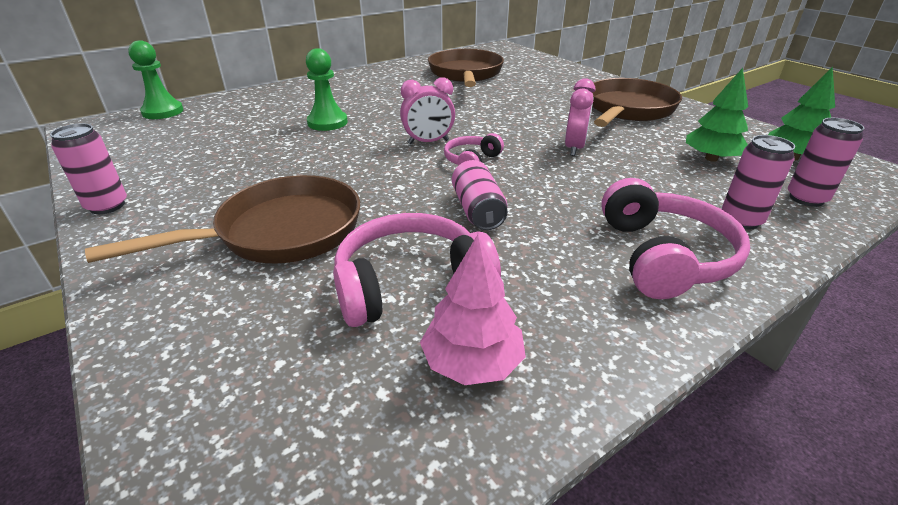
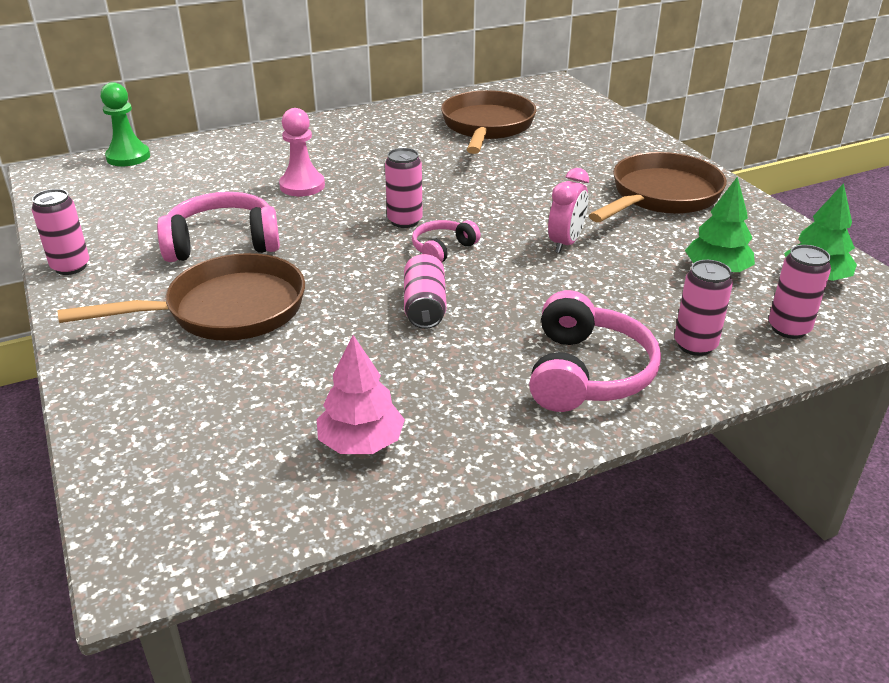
camera: 10 degrees right, 0 degrees up
green pawn [306,48,348,131] -> pink pawn [279,108,325,196]
pink headphones [333,213,501,327] -> pink headphones moved to [157,192,280,262]
pink clock [400,77,455,144] -> pink can [385,148,423,228]

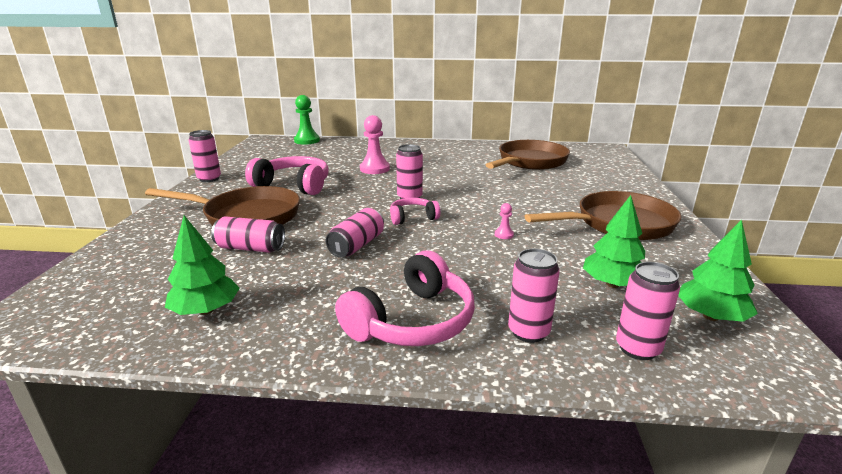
camera: 30 degrees right, 10 degrees down
pink tree [317,335,405,454] -> green tree [165,215,240,315]
pink clock [548,168,589,253] -> pink pawn [495,203,514,239]
none -> pink can [211,216,285,253]

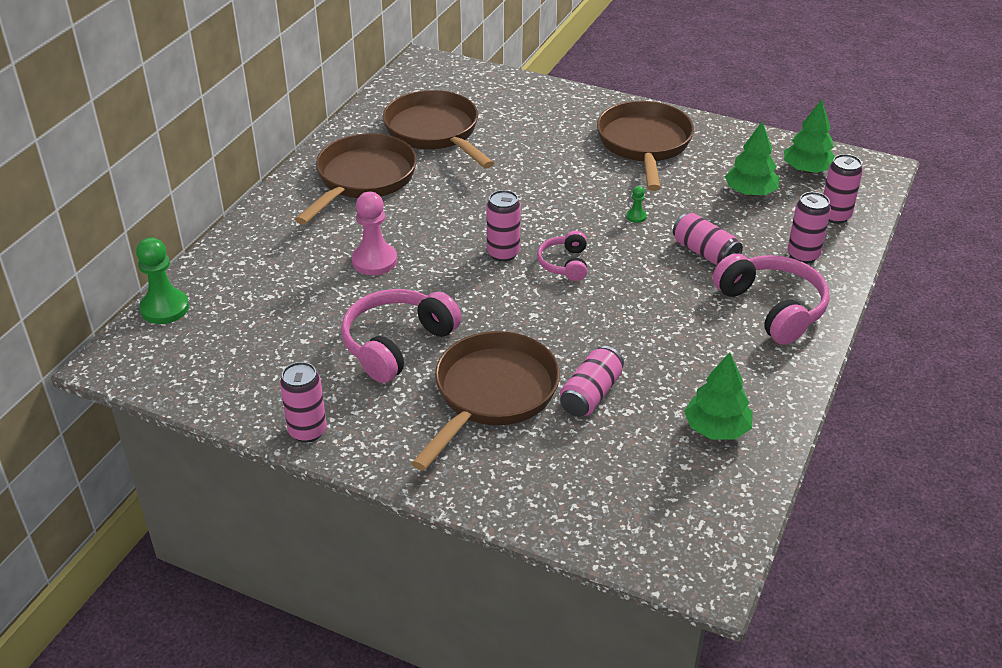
camera: 70 degrees left, 15 degrees up
pink can [325,208,384,258] -> pink can moved to [673,213,743,265]
pink pawn [495,203,514,239] -> green pawn [626,186,647,223]
none -> brown pan [295,134,417,225]

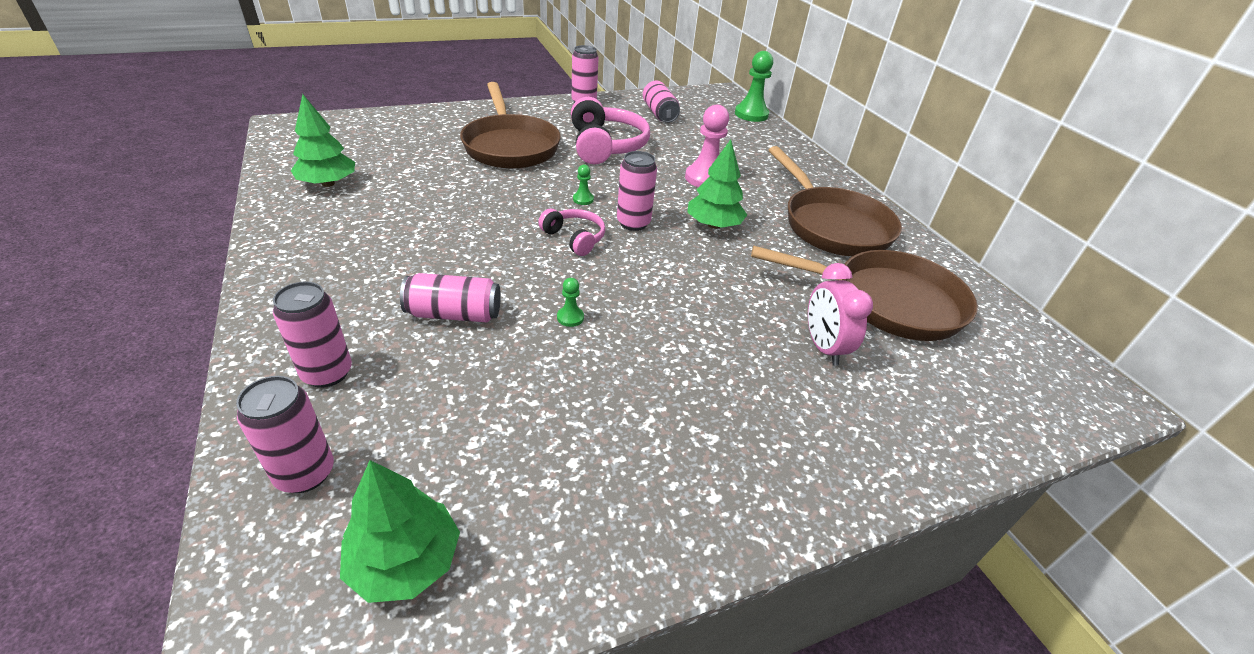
camera: 130 degrees right, 0 degrees up
pink can [560,346,624,417] -> pink can moved to [643,81,680,123]
brown pan [597,101,694,191] -> none
pink headphones [713,253,830,345] -> none
green tree [725,121,780,196] -> green tree moved to [687,139,747,229]
none -> green pawn [573,165,594,205]
none -> pink clock [808,263,873,366]

